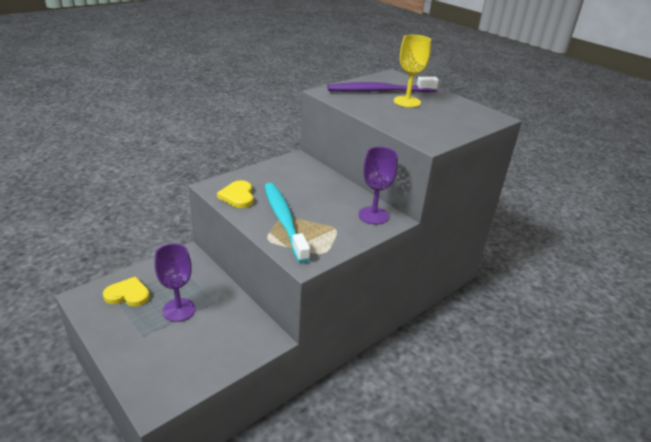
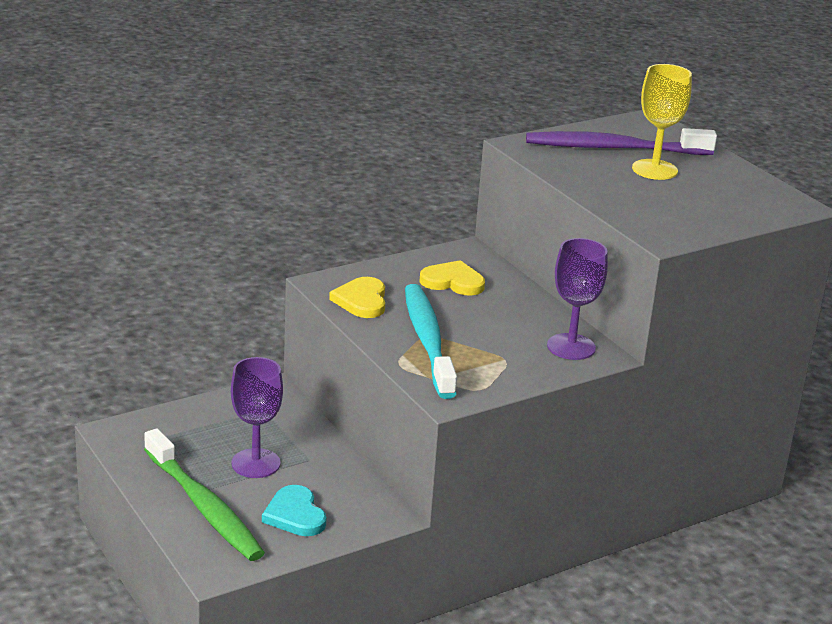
camera: 10 degrees right, 5 degrees down
yellow heart [103,277,150,307] -> yellow heart moved to [419,260,485,296]
none -> green toothbrush [144,428,265,561]
none -> turquoise heart [262,485,327,536]

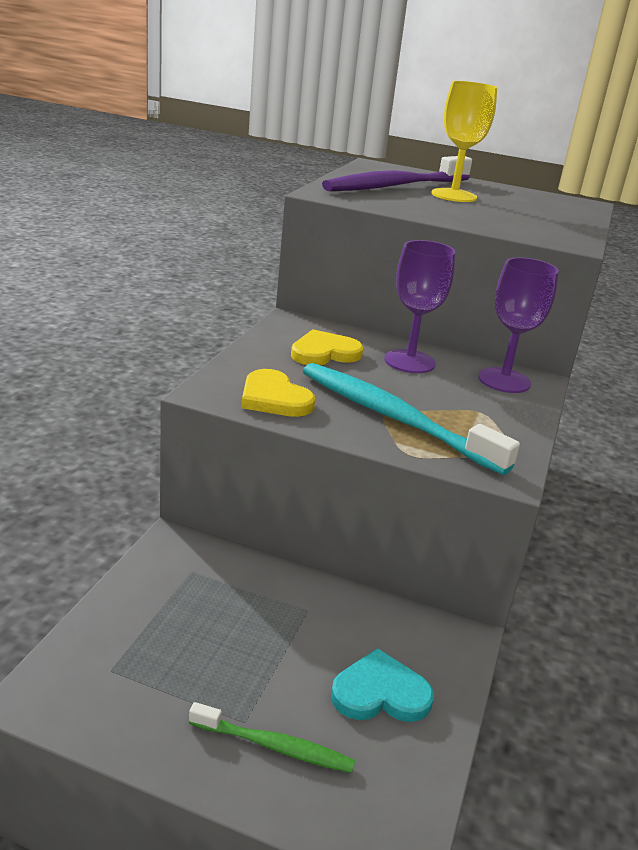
camera: 40 degrees left, 0 degrees up
green toothbrush [144,428,265,561] -> green toothbrush [189,702,355,773], size x0.53
purple goblet [231,357,283,478] -> purple goblet moved to [384,240,455,373]
turquoise heart [262,485,327,536] -> turquoise heart turned 150 degrees clockwise [331,648,434,722]

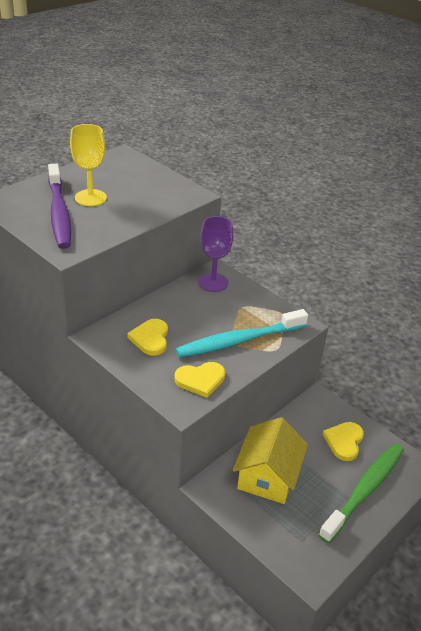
camera: 65 degrees left, 10 degrees up
green toothbrush [189,702,355,773] -> green toothbrush [319,443,404,543], size x1.88
turquoise heart [331,648,434,722] -> yellow heart [322,422,364,461]
purple goblet [384,240,455,373] -> none
none -> yellow house [233,417,308,504]

